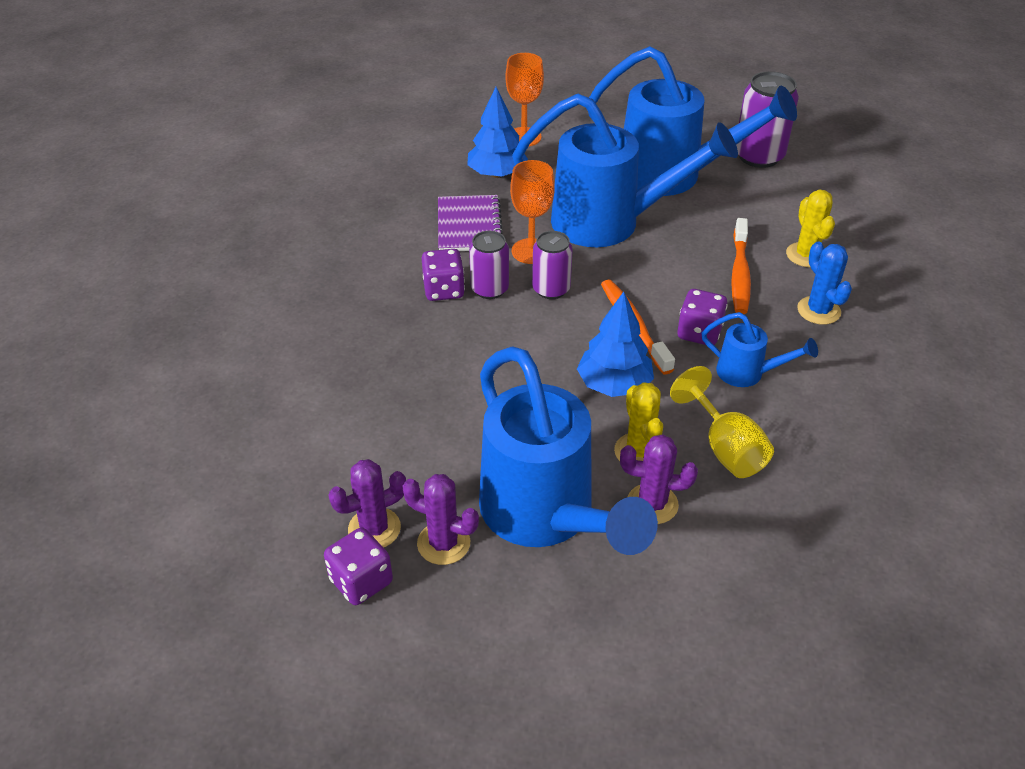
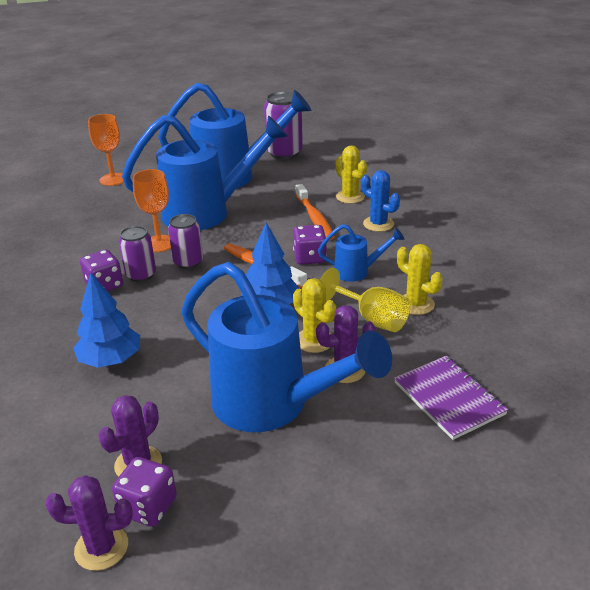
camera: 25 degrees left, 10 degrees down
purple cactus [402,474,479,565] -> purple cactus moved to [45,475,133,571]
purple notebook [438,195,503,251] -> purple notebook moved to [394,356,508,440]
blue tree [467,87,528,178] -> blue tree moved to [73,273,140,368]
none -> yellow cactus [397,244,443,315]

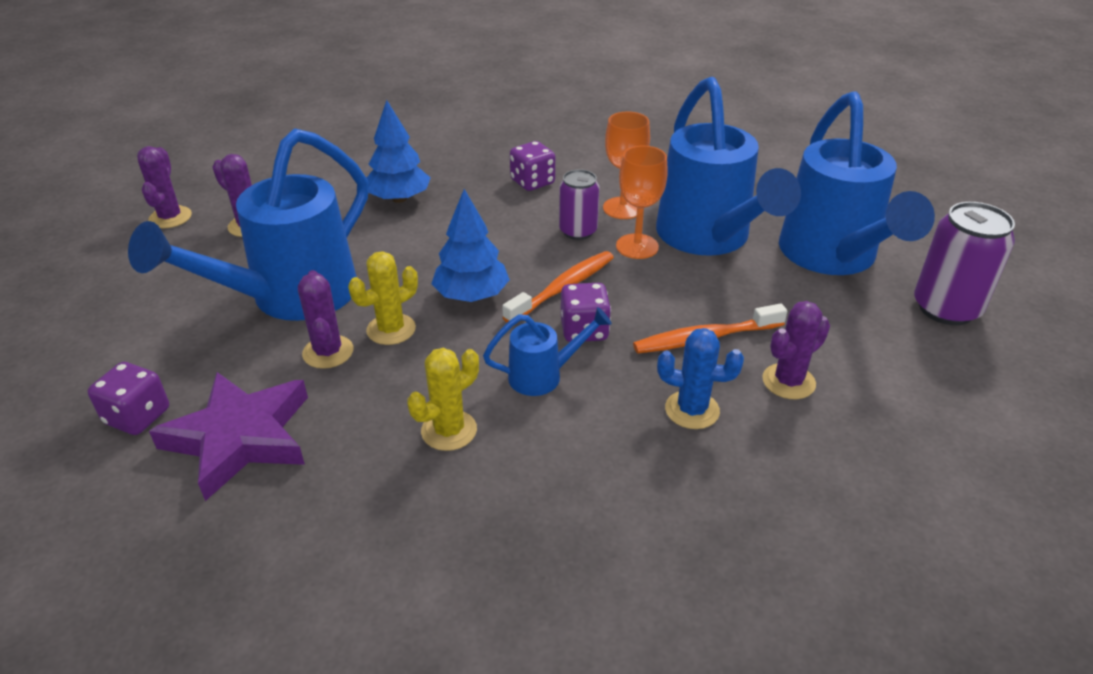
camera: 90 degrees right, 5 degrees up
orange goblet [88,114,124,186] -> orange goblet moved to [616,146,668,259]
purple dice [112,457,177,527] -> purple dice moved to [88,362,169,435]
purple can [119,226,156,282] -> none
blue watering can [318,224,404,282] -> blue watering can turned 105 degrees counterclockwise [483,307,612,396]
yellow goblet [320,268,411,332] -> none
yellow cactus [335,145,367,204] -> purple cactus [762,301,830,399]
blue cactus [361,170,400,232] -> blue cactus turned 60 degrees clockwise [657,328,744,429]
purple notebook [394,356,508,440] -> purple star [149,372,308,501]

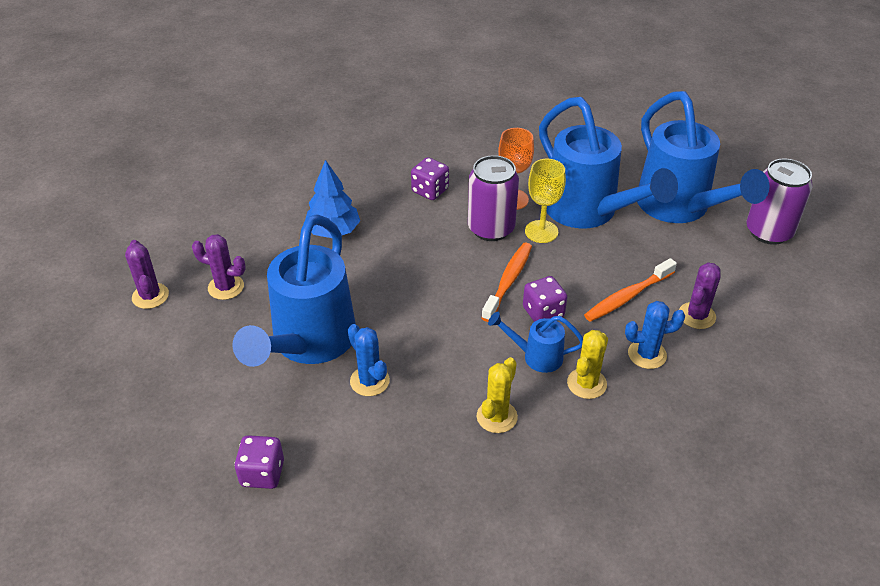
camera: 20 degrees left, 5 degrees up
purple star [149,372,308,501] -> none
purple cactus [298,270,353,369] -> blue cactus [348,324,390,396]
yellow cactus [348,251,418,345] -> yellow cactus moved to [567,330,608,399]
blue tree [432,189,510,302] -> none
blue watering can [483,307,612,396] -> blue watering can turned 135 degrees counterclockwise [488,312,583,373]
purple can [559,169,599,240] -> purple can [468,155,519,241], size x1.56
orange goblet [616,146,668,259] -> yellow goblet [525,159,566,243]

